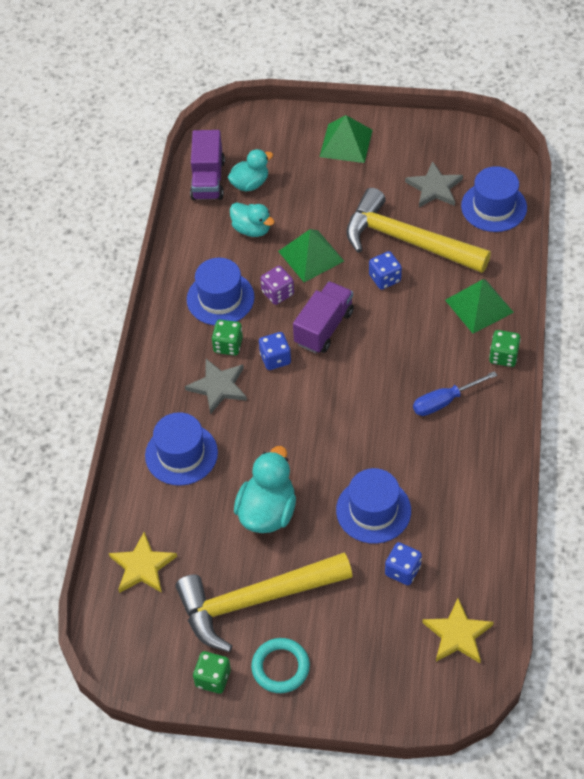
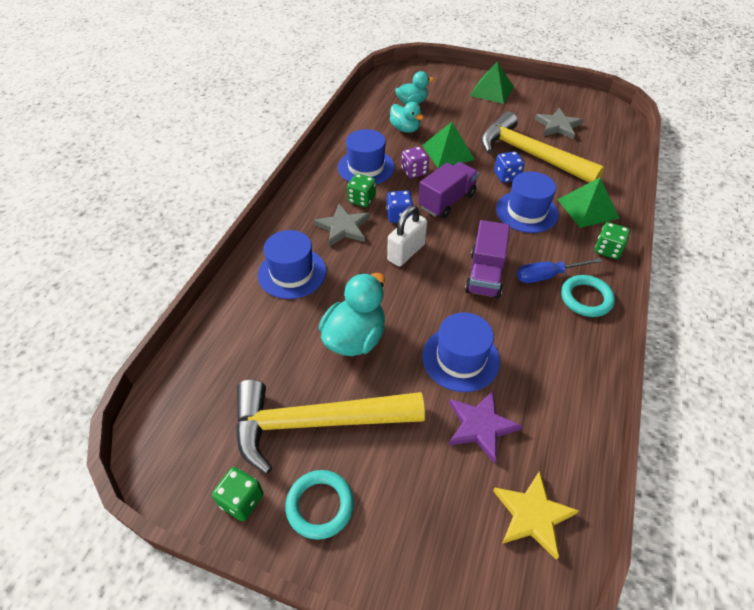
camera: 10 degrees right, 5 degrees down
yellow star [109,532,177,593] -> none
purple truck [190,130,225,200] -> purple truck moved to [465,220,510,299]
blue dice [385,542,422,585] -> purple star [448,391,522,463]
blue hat [461,166,527,232] -> blue hat moved to [496,171,559,233]
none -> white padlock [387,206,427,267]
none -> turquoise ring [561,275,615,317]

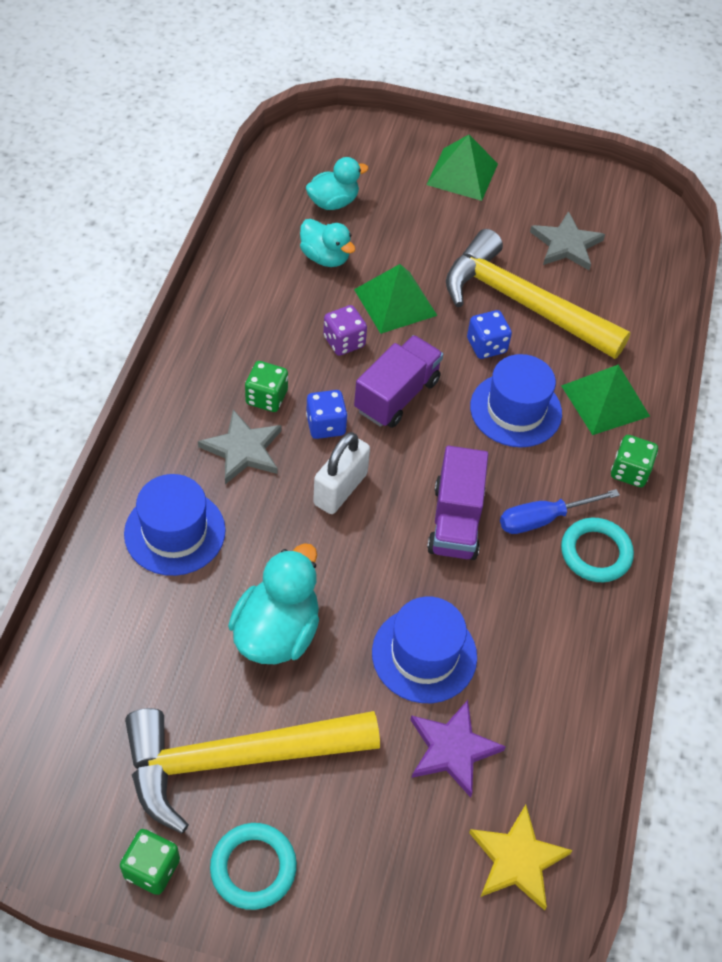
camera: 10 degrees left, 5 degrees up
blue hat [338,129,395,184] -> none

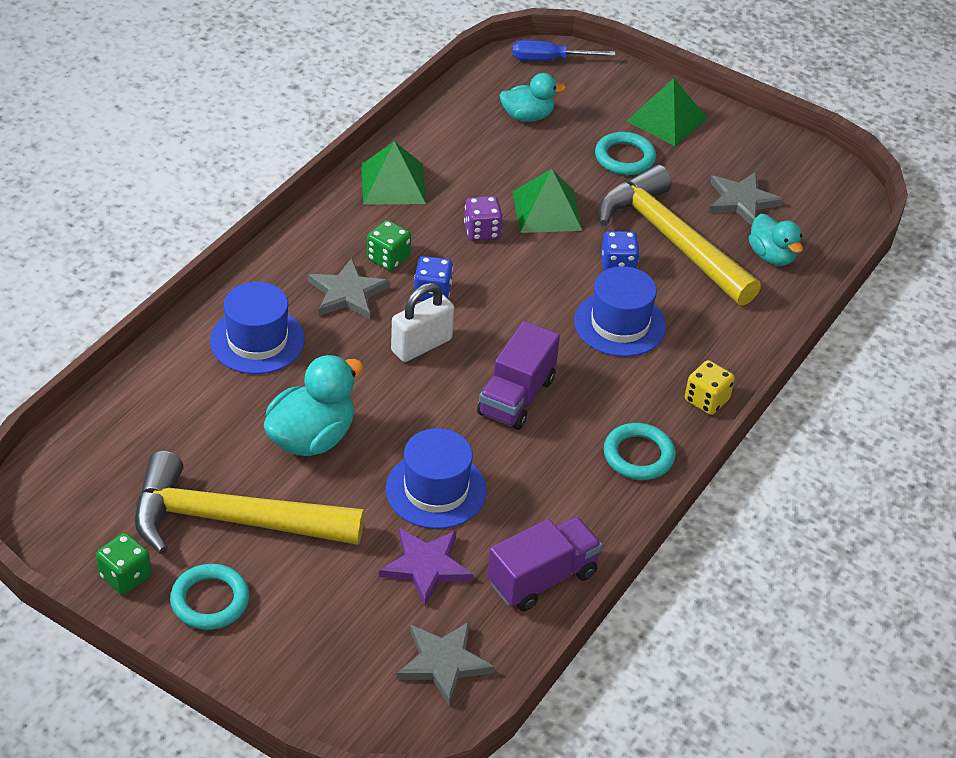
camera: 20 degrees right, 10 degrees down
turquoise duck [300,219,356,267] -> turquoise duck moved to [749,214,803,266]
purple truck [354,335,443,428] -> purple truck moved to [487,517,602,611]
yellow star [469,805,573,911] -> grey star [397,621,495,706]
blue screwdriver [500,489,620,534] -> blue screwdriver moved to [512,40,615,61]
green pyramid [561,364,650,435] -> green pyramid moved to [361,141,426,205]
green dice [611,435,658,487] -> yellow dice [685,360,735,415]
none -> turquoise ring [595,132,656,175]

